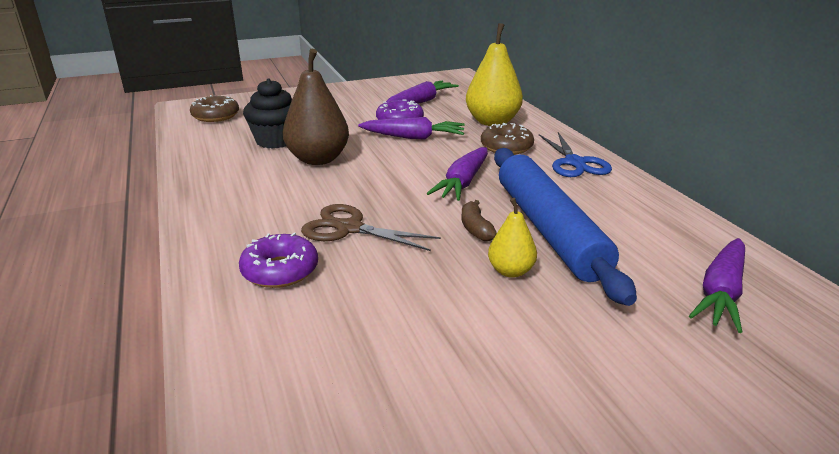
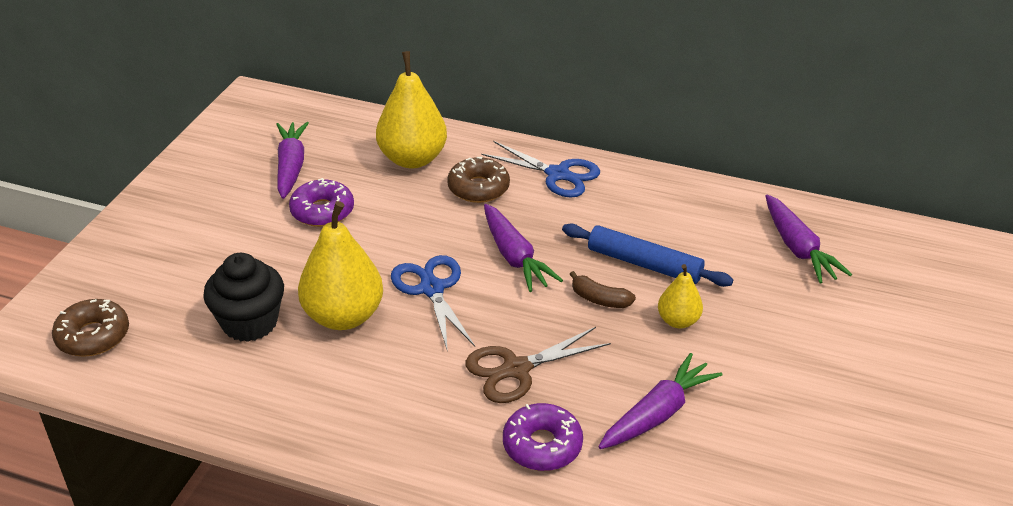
camera: 50 degrees left, 10 degrees up
brown pear [283,49,349,165] -> yellow pear [298,201,383,330]
purple carrot [358,117,465,140] -> purple carrot moved to [598,353,722,449]
blue rolling pin [494,148,637,306] -> blue rolling pin [562,224,733,287], size x0.62
none -> blue scissors [391,255,475,352]

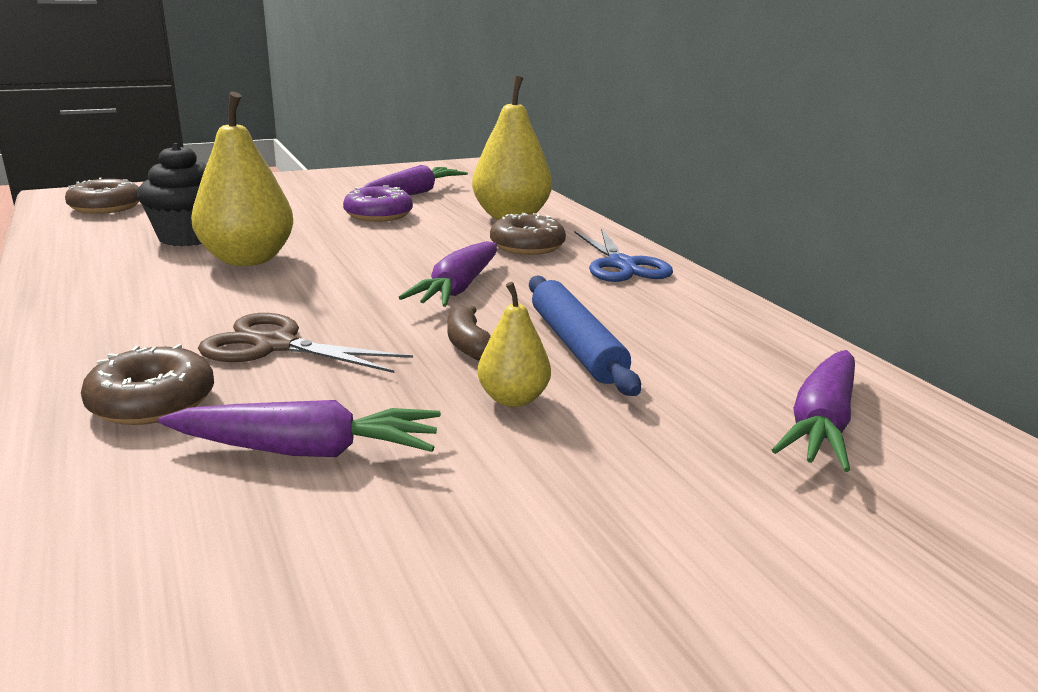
camera: 45 degrees right, 15 degrees down
blue scissors [391,255,475,352] -> none
purple donut [503,403,583,471] -> brown donut [81,344,214,425]

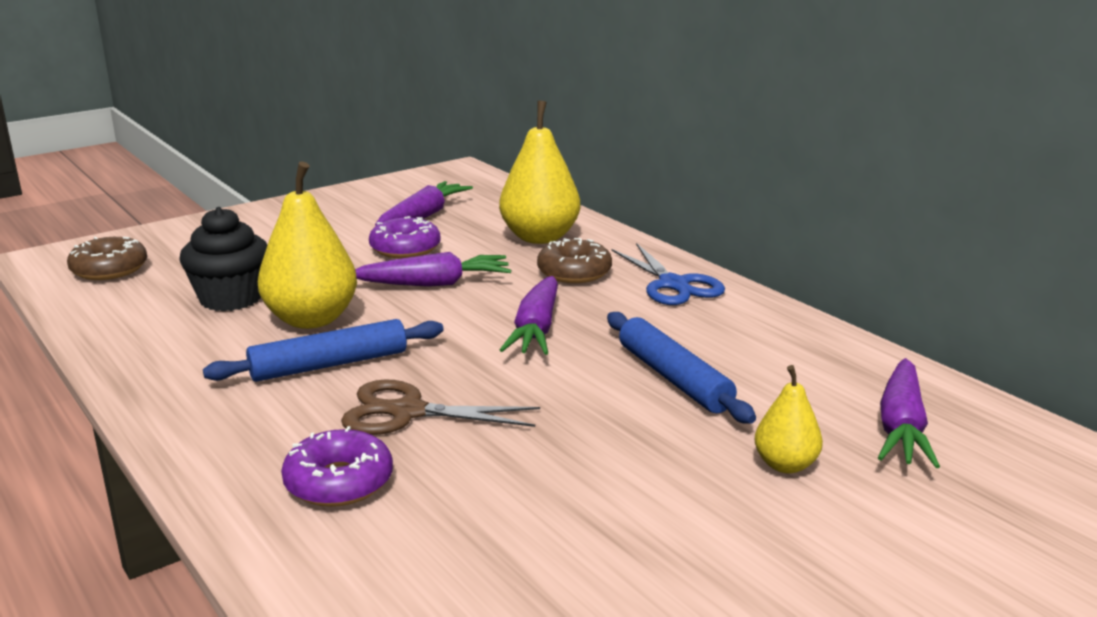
camera: 10 degrees left, 0 degrees up
brown donut [81,344,214,425] -> purple donut [281,426,393,507]
purple carrot [158,400,441,457] -> purple carrot moved to [355,252,511,287]
brown banana [447,306,491,361] -> none
yellow pear [478,282,551,407] -> yellow pear moved to [755,365,823,473]
none -> blue rolling pin [203,319,444,382]

